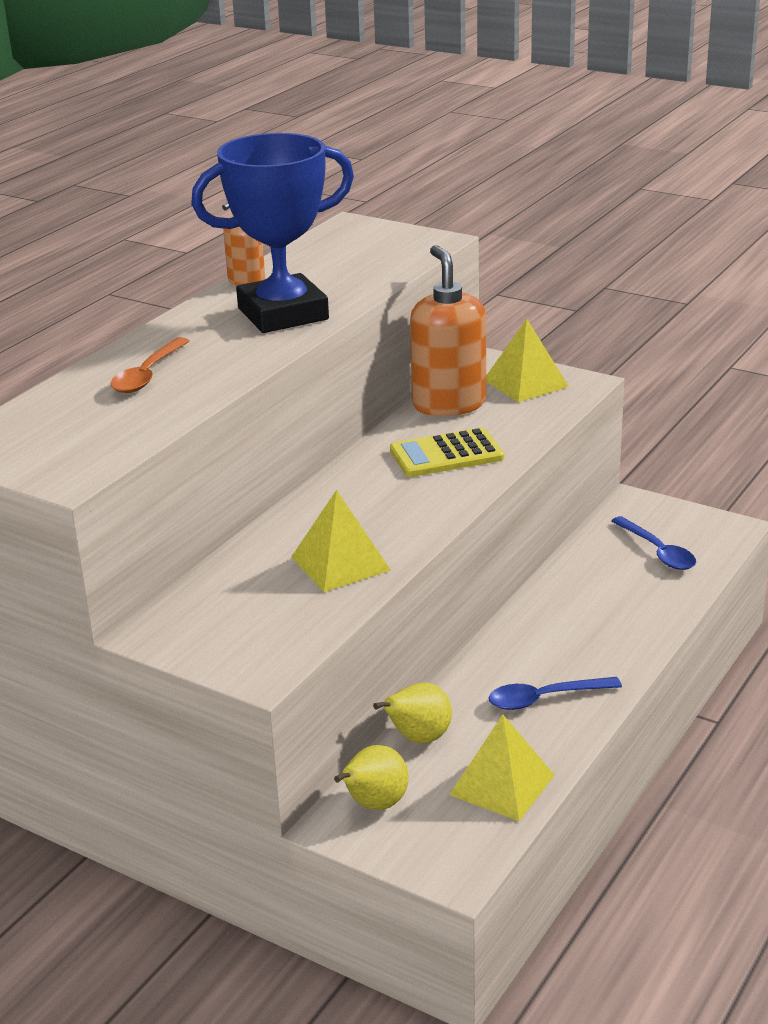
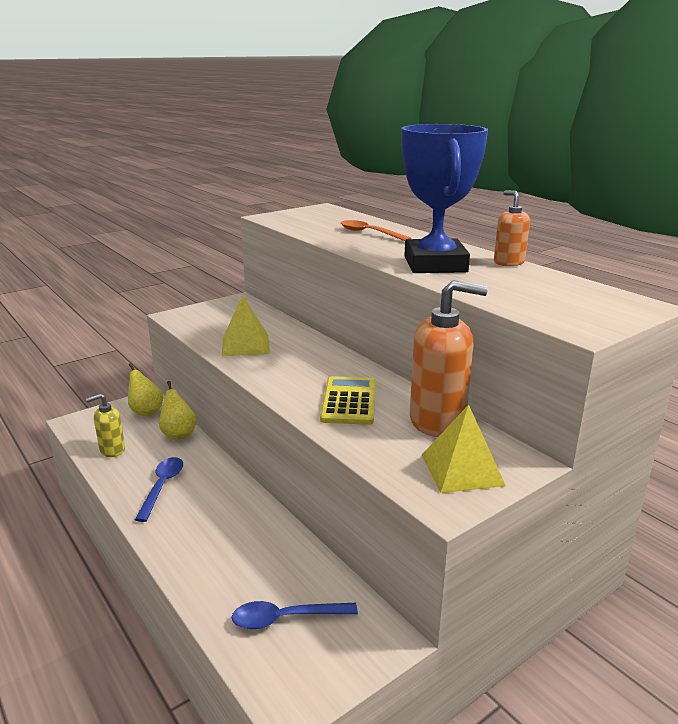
camera: 110 degrees right, 5 degrees down
yellow pyramid [449,714,554,821] -> yellow soap dispenser [86,394,125,457]

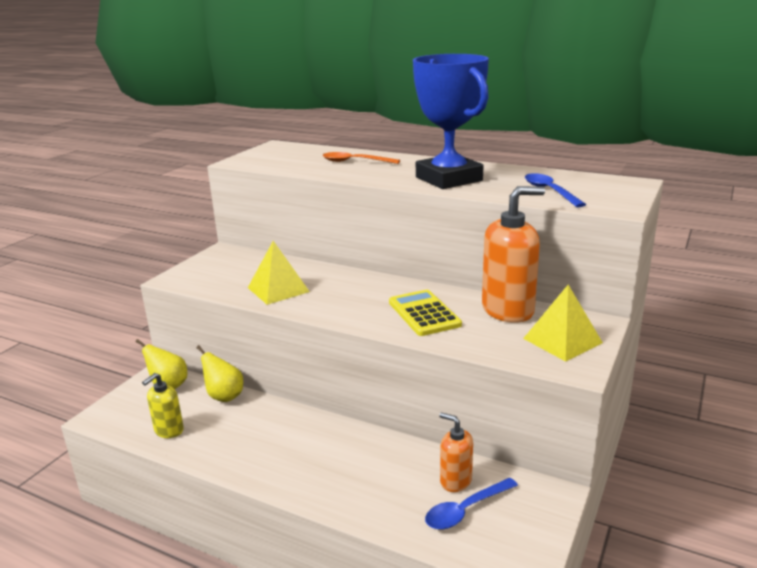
camera: 25 degrees left, 0 degrees up
blue spoon [135,457,183,522] -> blue spoon moved to [525,173,586,207]
orange soap dispenser [494,190,530,266] -> orange soap dispenser moved to [439,412,473,492]

